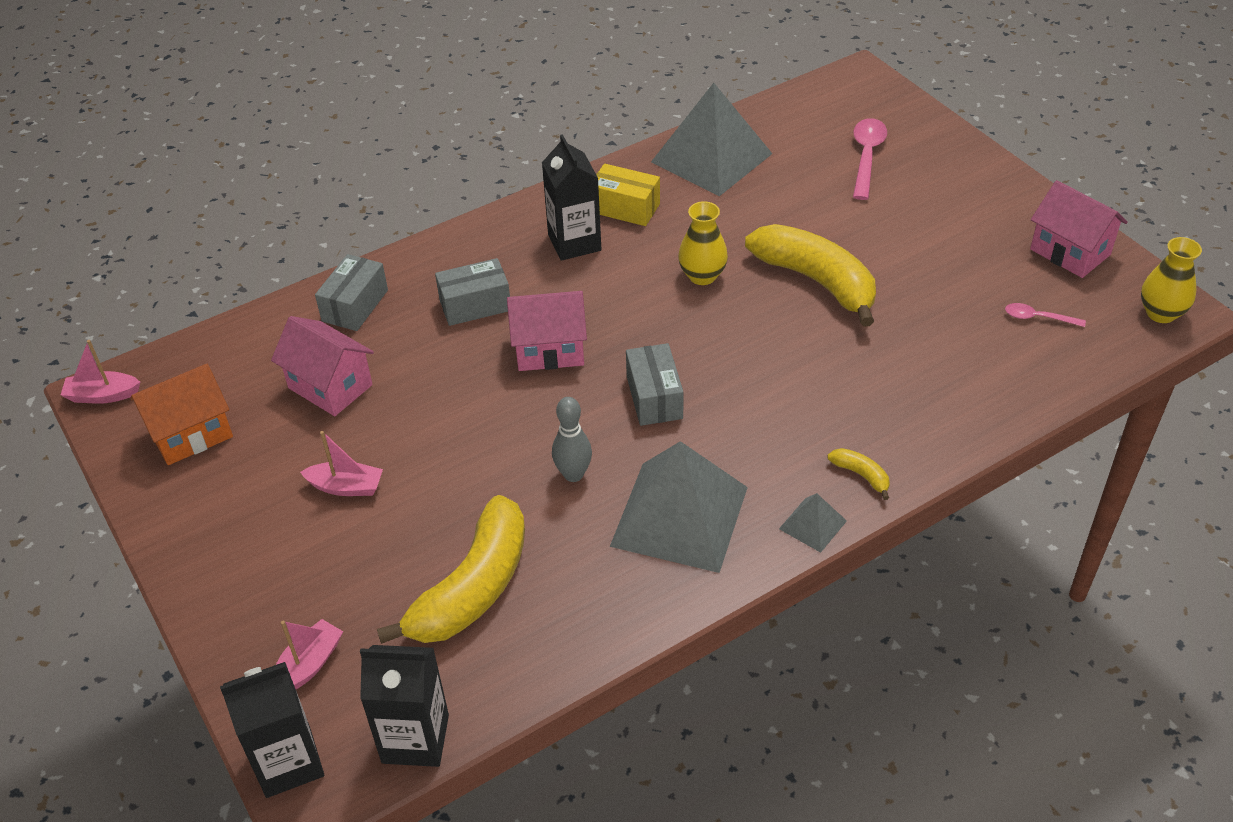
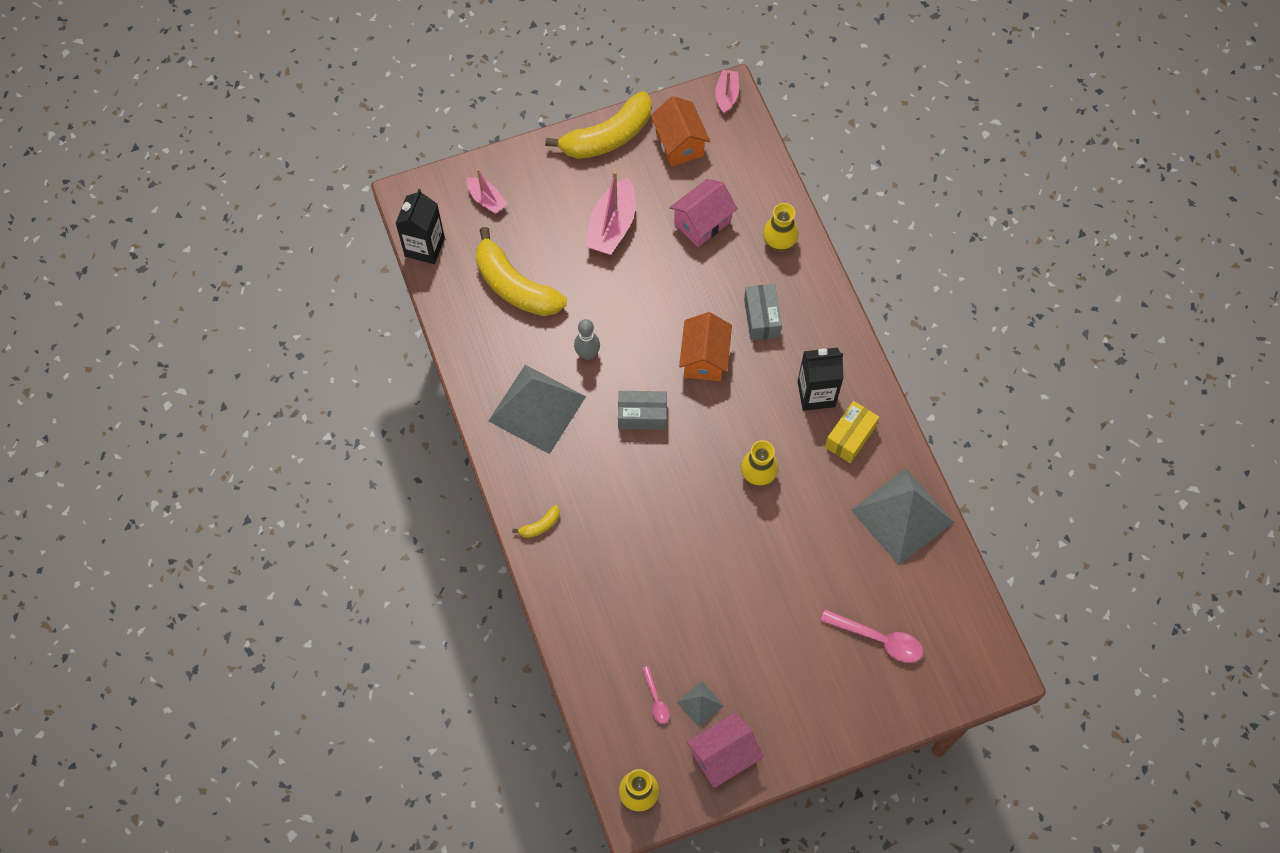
camera: 100 degrees right, 20 degrees up
black carton [220,662,324,798] -> none
pink boat [300,431,383,496] -> pink boat [585,171,636,255], size x1.70
grey box [315,254,388,331] -> yellow vase [763,203,799,251]
pink house [507,291,587,371] -> orange house [679,312,732,381]
yellow banana [745,224,876,327] -> yellow banana moved to [545,91,652,159]
grey pyramid [779,493,847,553] -> grey pyramid moved to [677,681,724,727]
pink spoon [1005,303,1086,327] -> pink spoon turned 135 degrees clockwise [642,666,670,724]

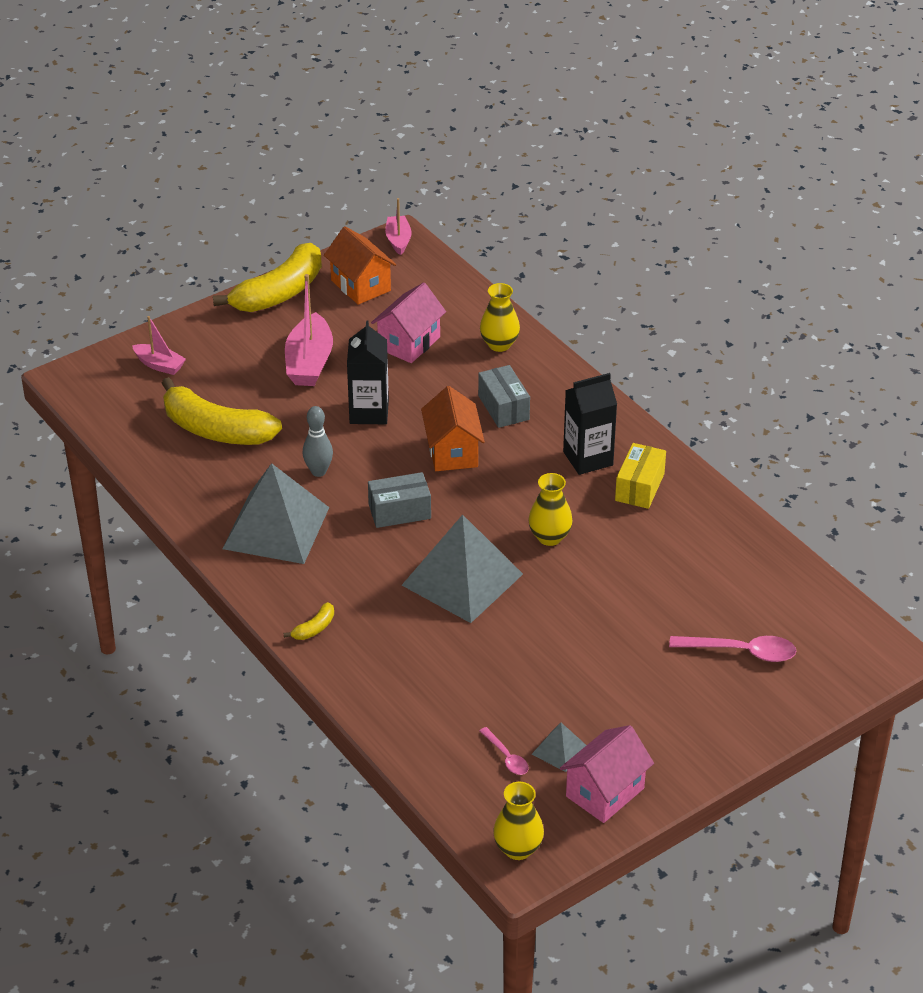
camera: 15 degrees left, 25 degrees down
black carton [395,189,445,264] -> black carton moved to [347,320,389,424]
grey pyramid [851,469,954,565] -> grey pyramid moved to [402,515,523,623]

